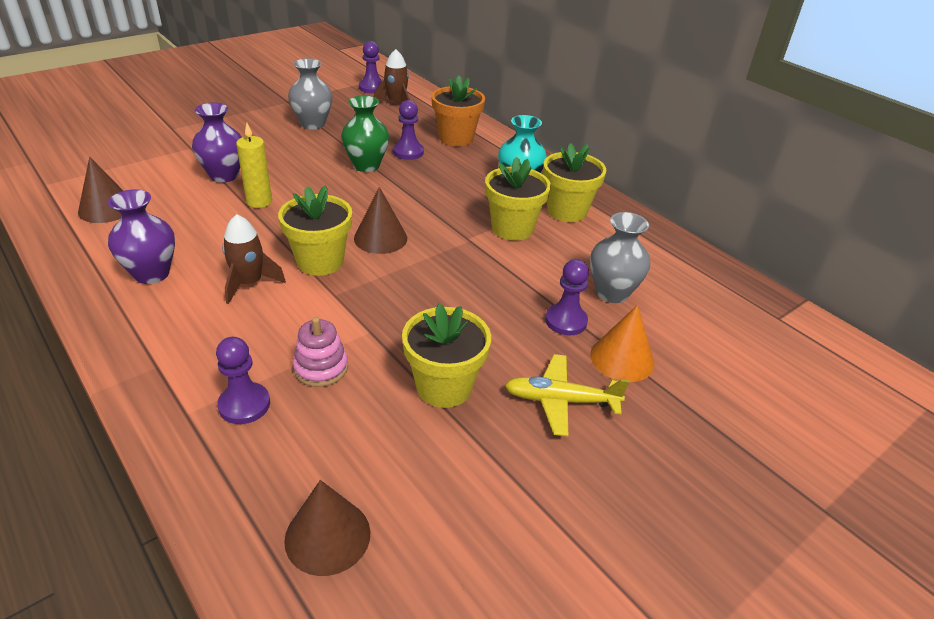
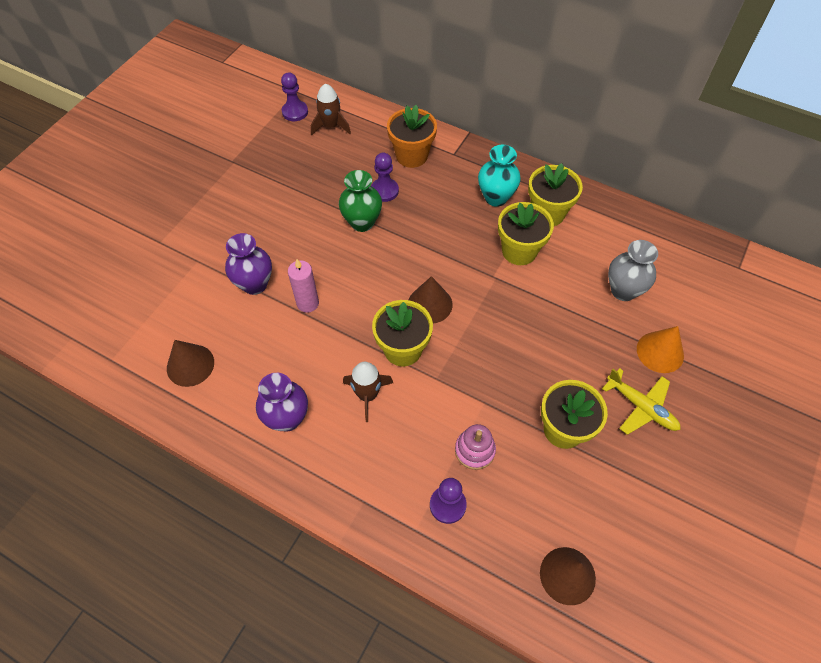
camera: 20 degrees left, 20 degrees up
yellow candle [236,123,272,208] -> pink candle [288,259,319,313]
grey vase [288,58,332,130] -> none
yellow plane [505,354,629,436] -> yellow plane turned 120 degrees counterclockwise [602,368,681,435]
purple pawn [545,259,589,336] -> none

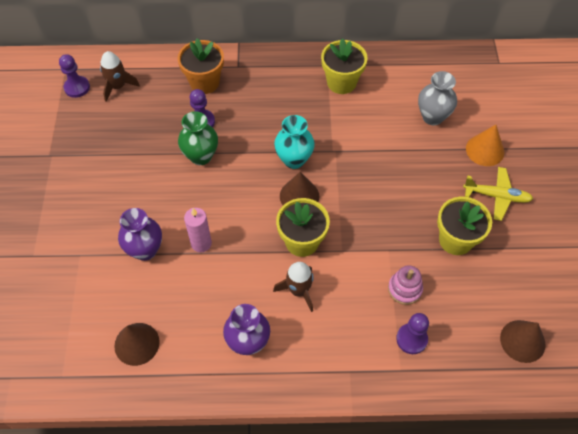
camera: 30 degrees left, 0 degrees up
turquoise vase [478,145,521,207] -> turquoise vase moved to [274,115,315,169]
yellow flower pot [498,202,554,265] -> none

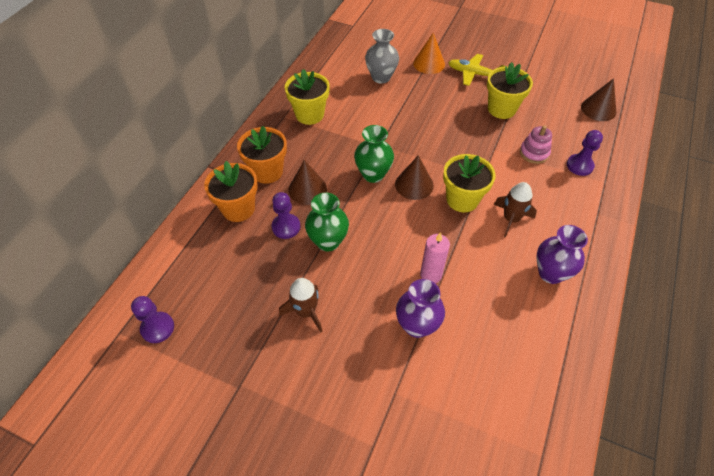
camera: 65 degrees left, 5 degrees down
brown rocket [100,51,140,102] -> brown rocket moved to [279,278,323,332]
brown cone [114,323,160,366] -> brown cone moved to [288,160,327,205]
turquoise vase [274,115,315,169] -> green vase [354,125,394,183]
yellow plane [463,167,533,221] -> yellow plane turned 105 degrees counterclockwise [448,54,505,86]
none -> orange flower pot [237,126,287,184]

